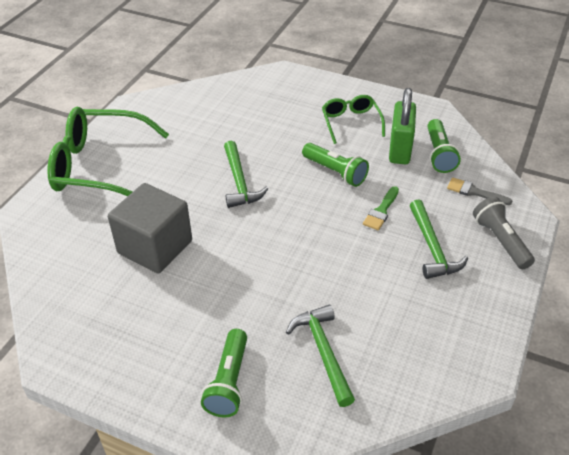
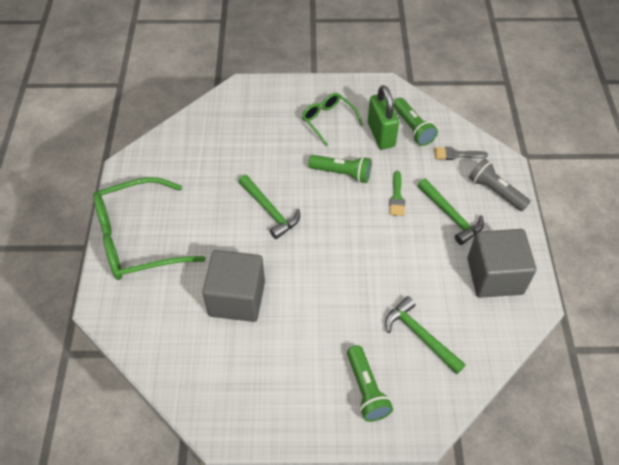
camera: 25 degrees left, 10 degrees up
none -> grey cube [467,229,537,298]

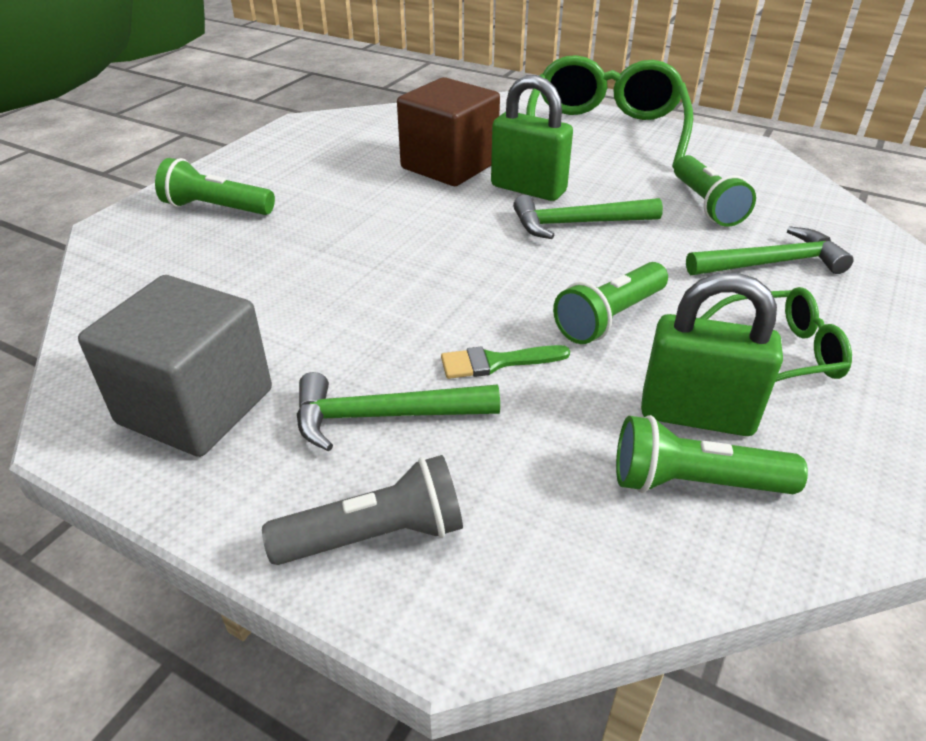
camera: 120 degrees right, 15 degrees down
grey cube [202,250,265,322] -> brown cube [397,77,500,186]
green hammer [385,296,466,374] -> green hammer moved to [686,226,853,275]
green brush [389,171,405,216] -> green brush turned 45 degrees counterclockwise [441,345,570,379]
grey brush [434,147,488,160] -> none
none -> green padlock [491,75,573,201]
none -> green flashlight [674,155,756,227]

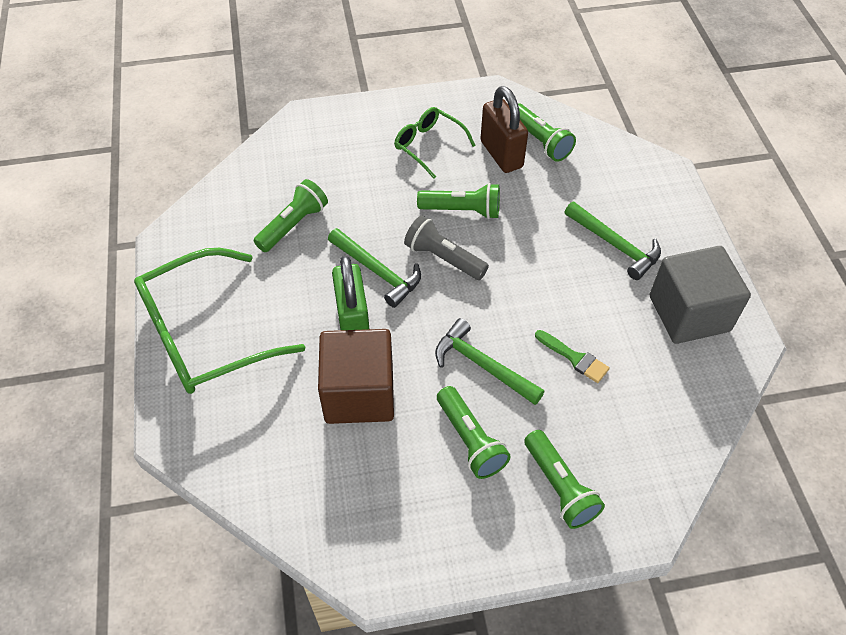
camera: 130 degrees left, 15 degrees up
grey flashlight [262,455,463,565] -> grey flashlight moved to [404,215,489,280]
green brush [441,345,570,379] -> green brush moved to [535,330,610,383]
green padlock [641,273,783,436] -> brown padlock [480,86,528,173]
green hammer [686,226,853,275] -> green hammer moved to [435,318,545,405]
none -> green flashlight [437,386,511,479]

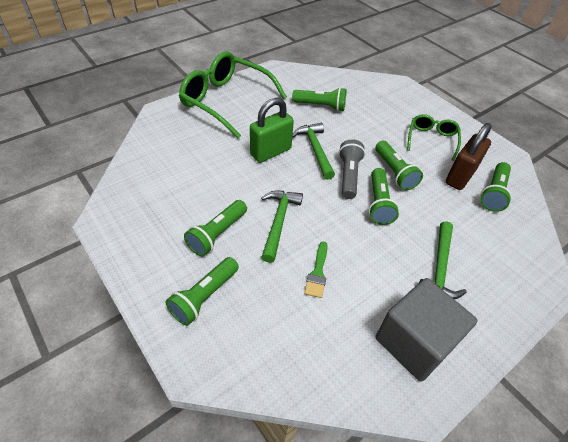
camera: 60 degrees right, 5 degrees down
brown cube [318,329,394,424] -> none
green hammer [328,228,421,308] -> green hammer turned 150 degrees clockwise [292,123,335,180]
none -> green flashlight [369,168,399,225]

